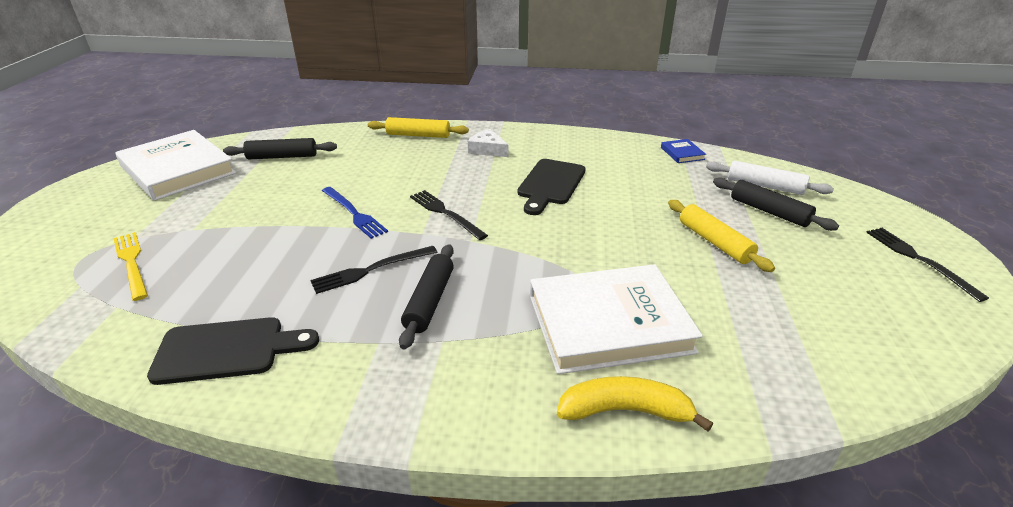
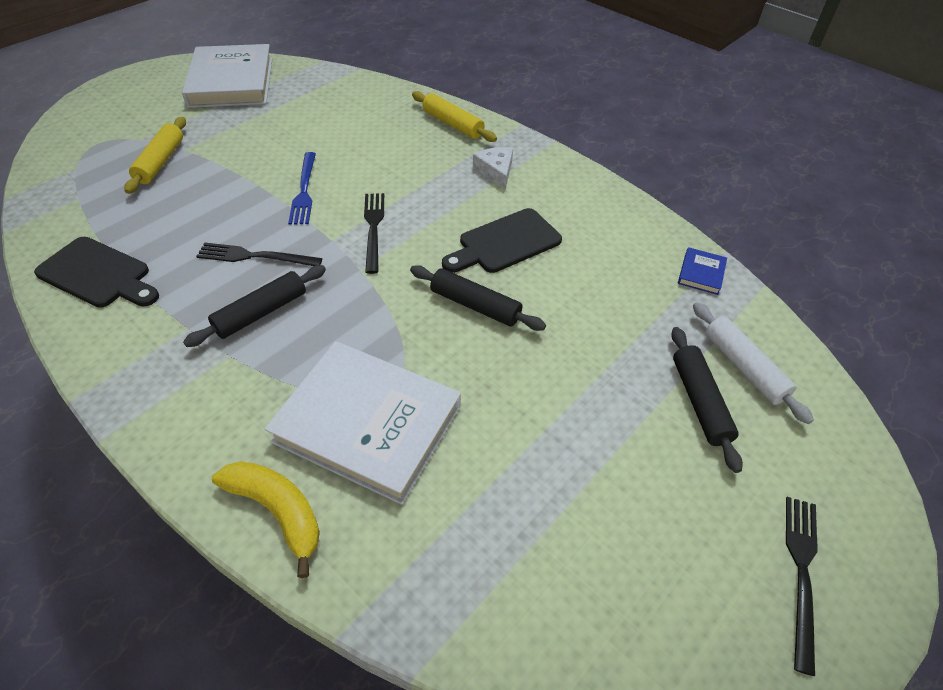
camera: 35 degrees right, 15 degrees up
yellow fork [114,232,148,301] -> none
black rolling pin [223,138,337,159] -> black rolling pin moved to [410,265,546,331]
yellow rolling pin [668,200,775,272] -> yellow rolling pin moved to [124,117,186,194]

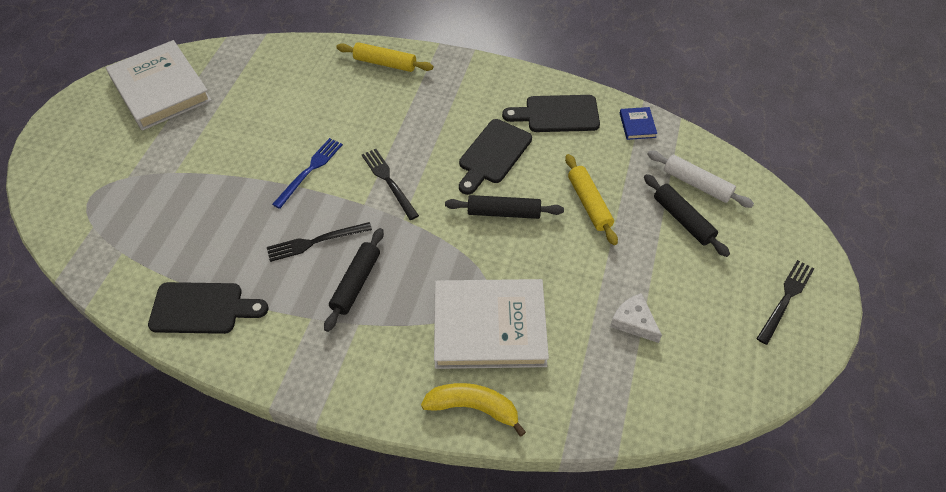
camera: 25 degrees left, 5 degrees up
yellow rolling pin [124,117,186,194] -> yellow rolling pin moved to [565,154,618,245]
blue fork [288,152,316,225] -> blue fork turned 120 degrees counterclockwise [272,138,343,209]
white cheese [473,147,513,189] -> white cheese moved to [610,293,662,343]
black fork [786,497,818,676] -> black fork turned 45 degrees clockwise [756,260,814,345]
none -> black cutting board [502,95,600,132]

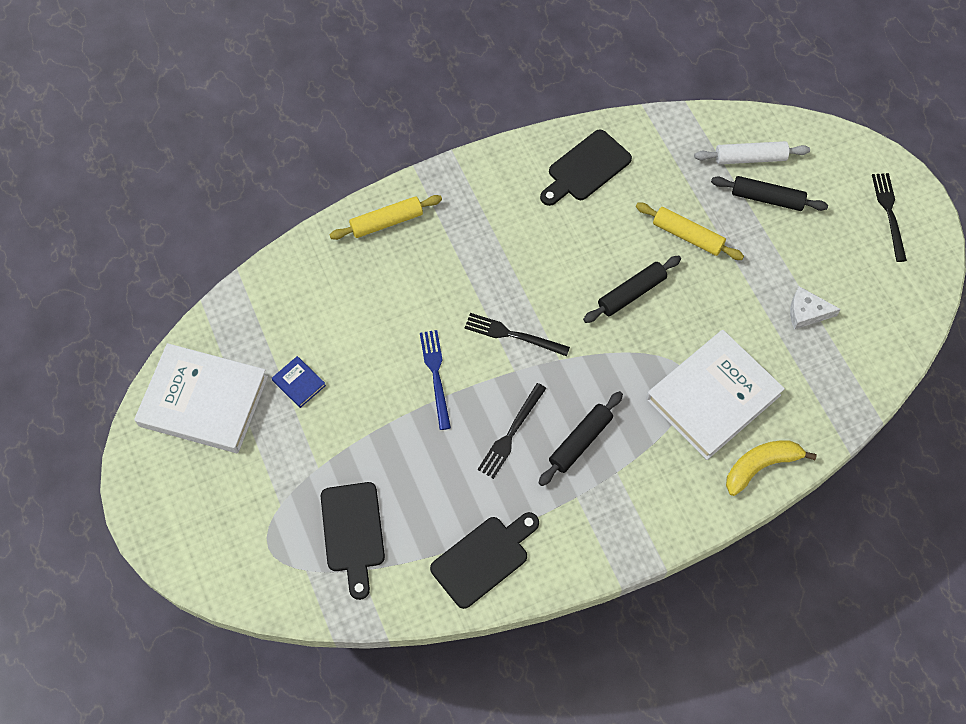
camera: 40 degrees left, 10 degrees up
black rolling pin [324,228,384,332] -> black rolling pin turned 60 degrees clockwise [538,391,623,486]
black cutting board [459,119,532,195] -> black cutting board moved to [321,482,385,600]
blue book [620,107,657,140] -> blue book moved to [272,356,326,408]

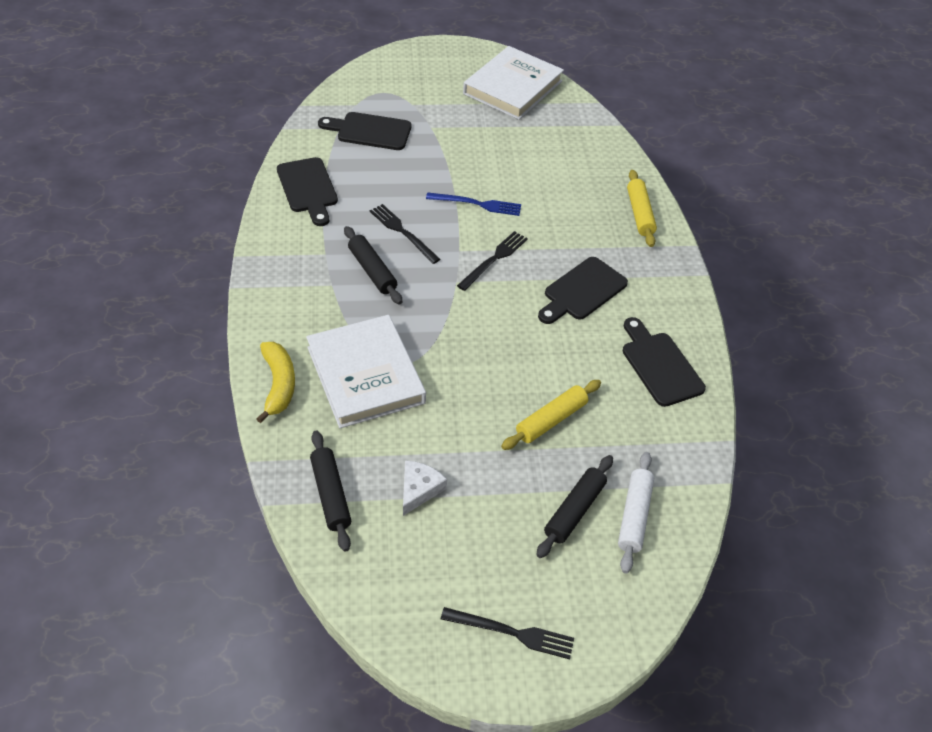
camera: 105 degrees right, 15 degrees down
blue book [272,356,326,408] -> none
black rolling pin [583,256,681,323] -> black rolling pin moved to [310,430,351,552]
none -> black cutting board [538,257,628,324]

